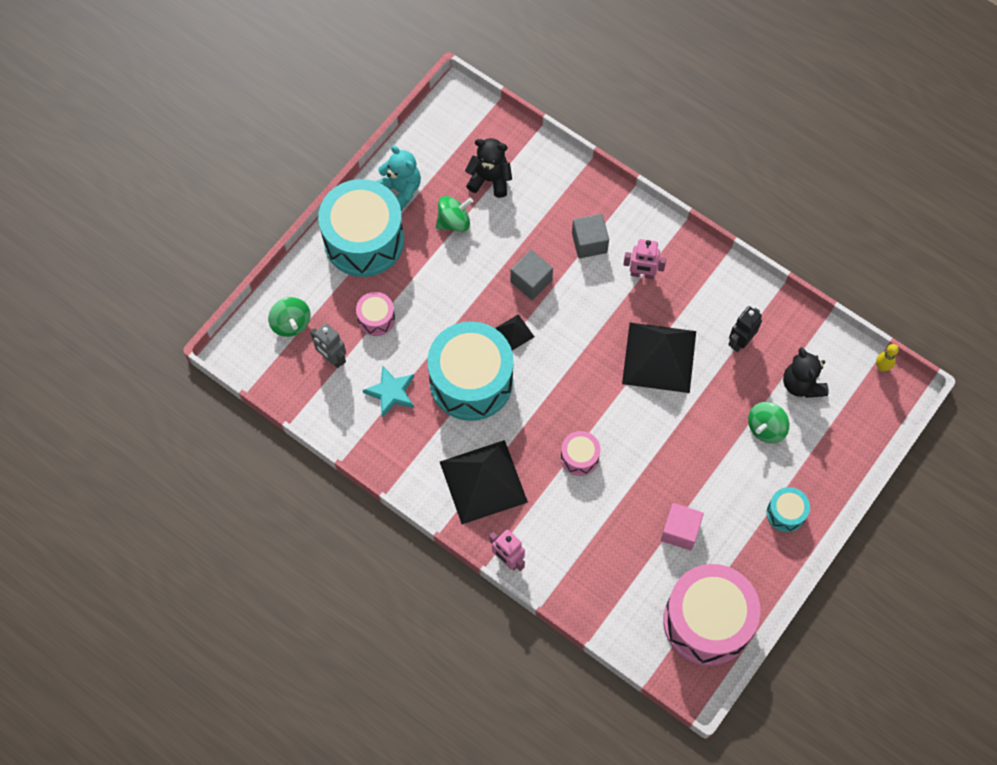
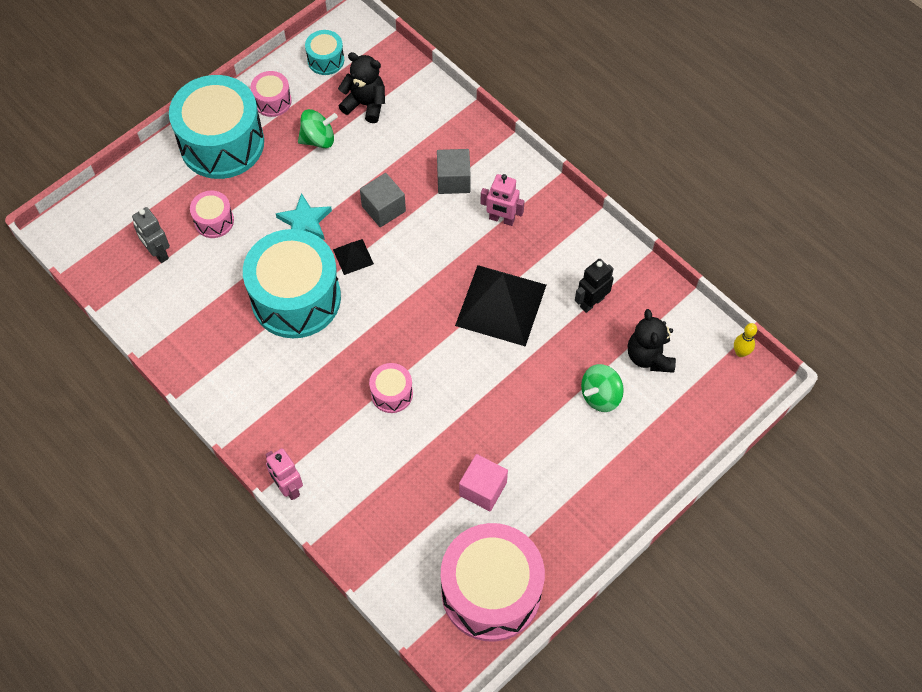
camera: 10 degrees right, 5 degrees down
green spinning top [268,297,311,337] -> none
turquoise star [363,365,414,418] -> turquoise star moved to [275,193,332,240]
turquoise teddy bear [375,145,421,211] -> pink drum [251,71,292,117]
black pyramid [440,440,528,524] -> none
turquoise drum [767,487,810,532] -> turquoise drum moved to [305,30,344,75]

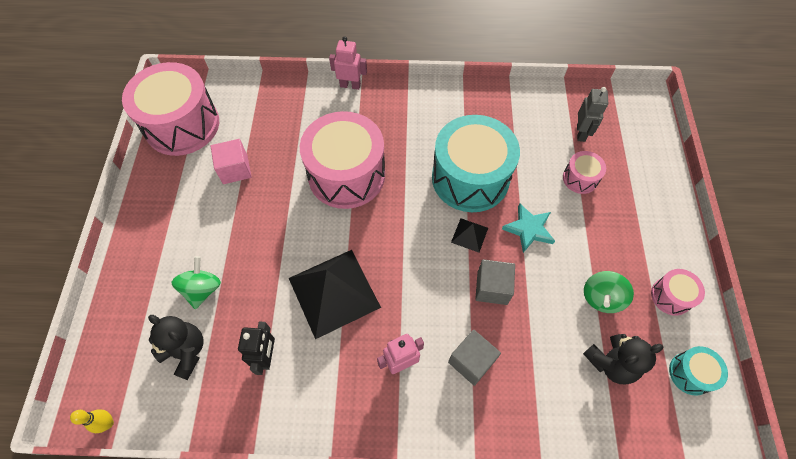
camera: 135 degrees right, 0 degrees up
grey robot [132,207,170,263] -> grey robot turned 90 degrees clockwise [577,87,608,142]
turquoise drum [169,75,264,179] -> none
pink drum [369,363,413,413] -> pink drum [300,111,385,209], size x2.21

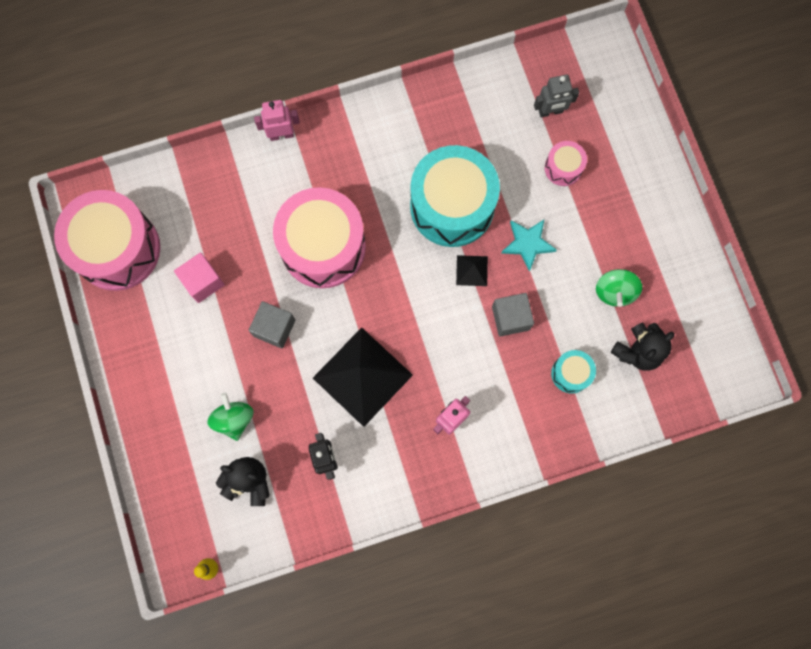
camera: 20 degrees left, 15 degrees up
grey cube [448,330,501,386] -> grey cube moved to [249,301,296,349]
grey robot [577,87,608,142] -> grey robot turned 90 degrees clockwise [534,74,579,118]
pink drum [651,269,705,316] -> none
turquoise drum [669,346,728,396] -> turquoise drum moved to [551,350,596,394]

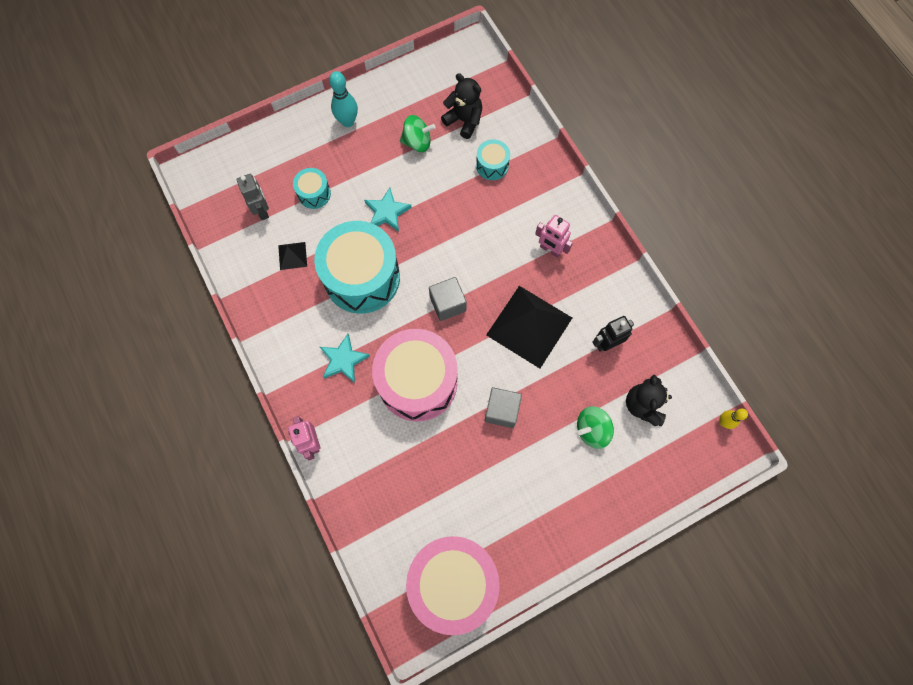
camera: 100 degrees left, 5 degrees down
pink cube [174,252,225,303] -> none
black pyramid [456,255,488,286] -> black pyramid moved to [278,242,307,270]
grey cube [492,293,534,337] -> grey cube moved to [429,277,467,321]
pink drum [545,141,587,186] -> turquoise drum [293,168,331,209]
none -> turquoise star [320,334,370,383]
none -> turquoise bowling pin [329,71,358,127]

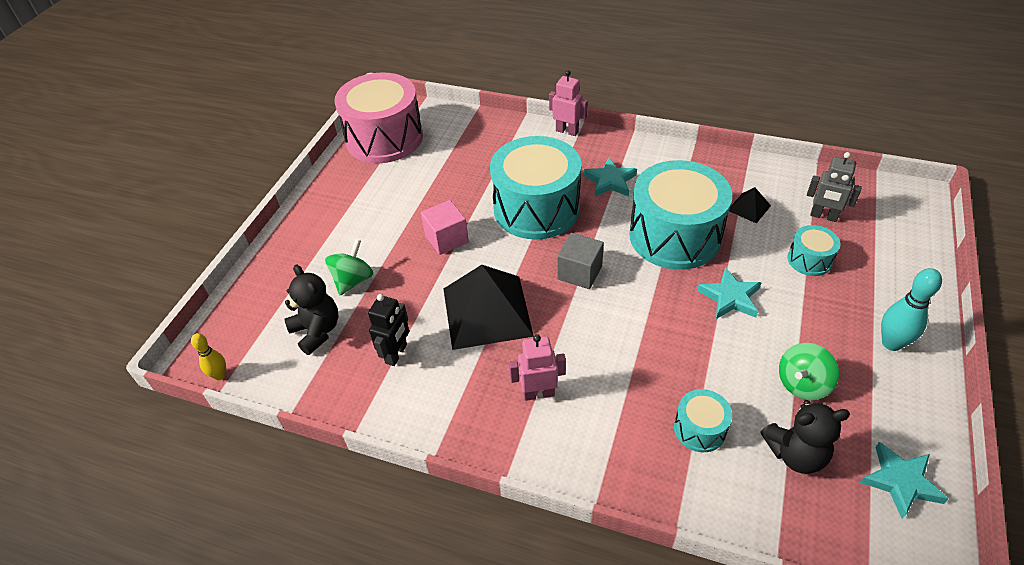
camera: 140 degrees right, 25 degrees down
pink drum [372,329,458,422] -> turquoise drum [490,136,582,240]
grey cube [484,387,522,428] -> pink cube [421,200,469,255]
none -> turquoise star [860,442,949,519]

